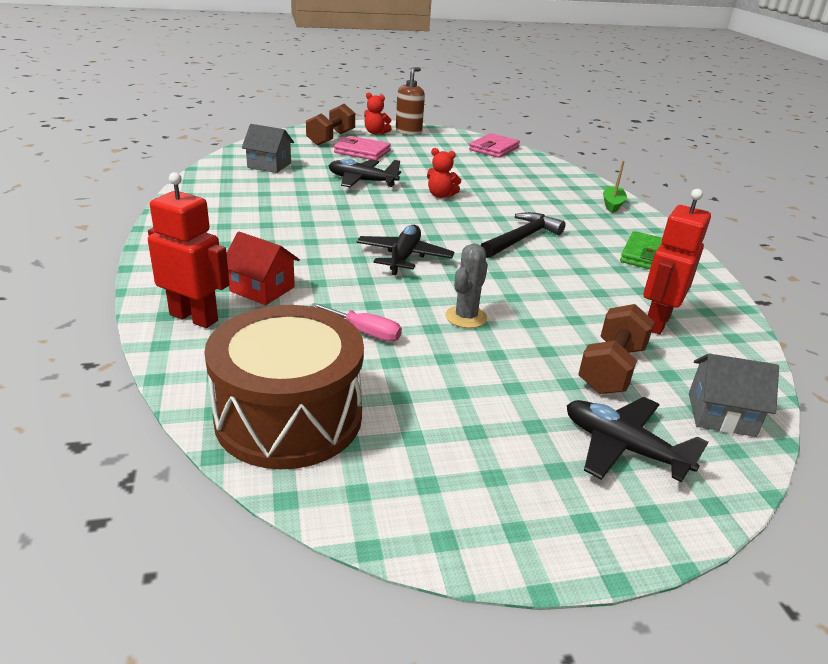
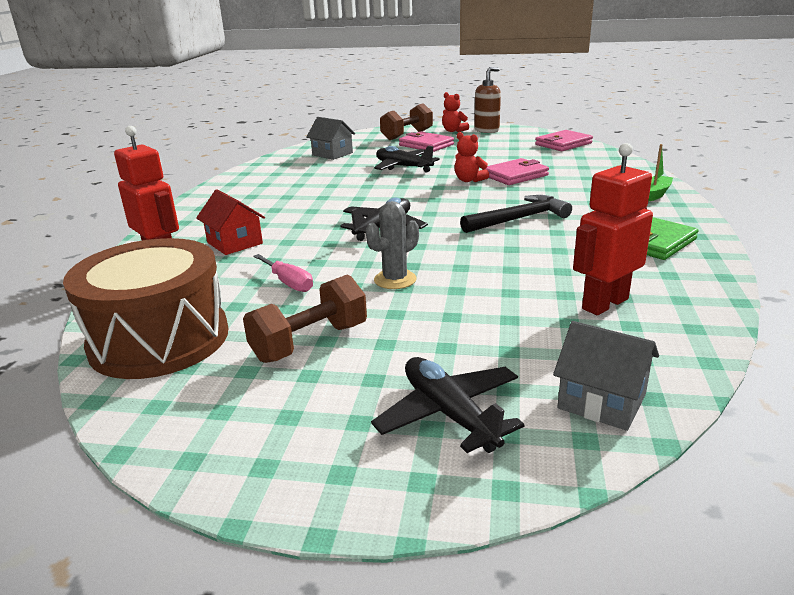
camera: 25 degrees right, 5 degrees down
brown dumbbell [578,304,654,394] -> brown dumbbell moved to [243,274,367,363]
none -> pink wallet [484,158,549,185]

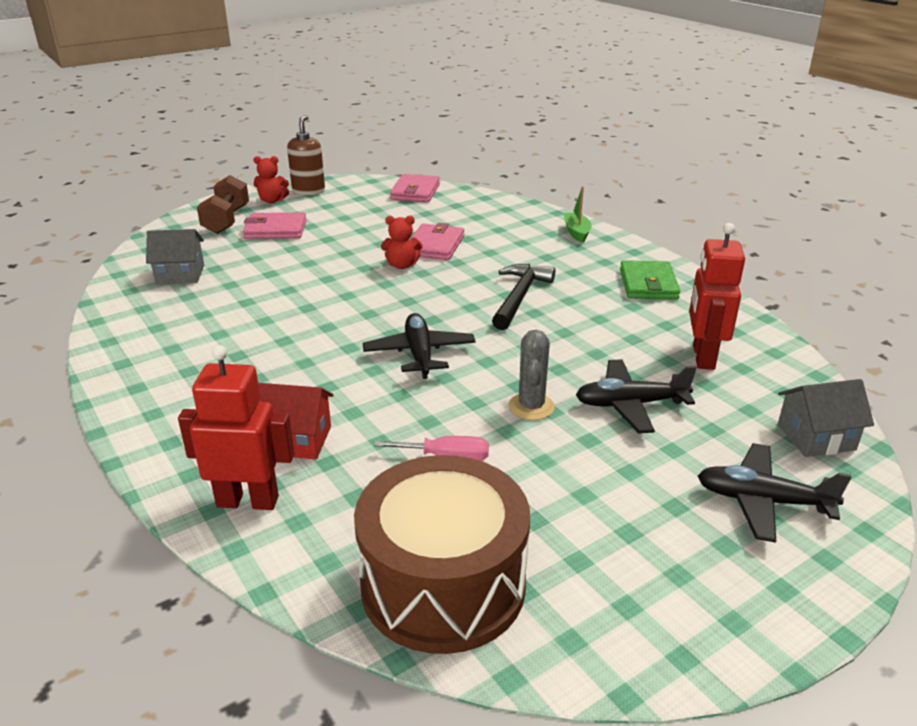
camera: 45 degrees left, 5 degrees up
brown dumbbell [243,274,367,363] -> none
black plane [374,146,440,173] -> black plane moved to [576,359,697,433]

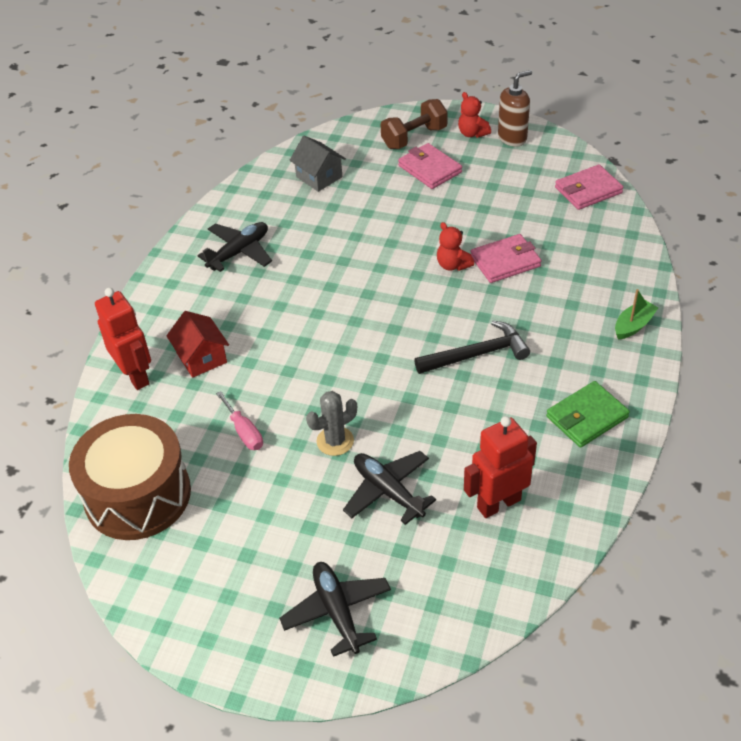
camera: 55 degrees right, 15 degrees up
black plane [363,313,475,379] -> black plane moved to [197,222,272,272]
grey house [778,379,874,457] -> none

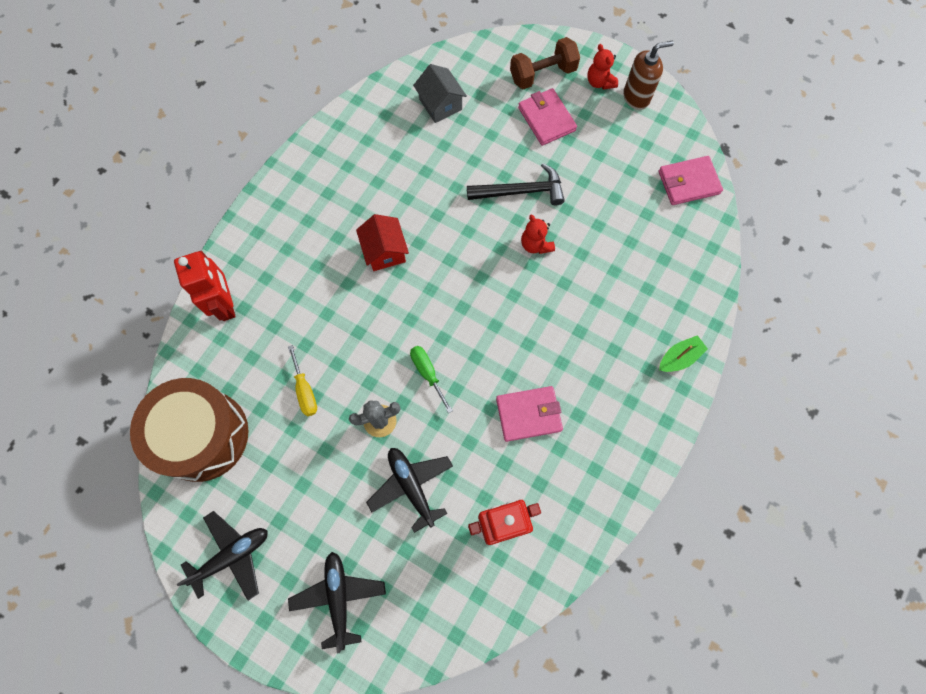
camera: 10 degrees right, 25 degrees up
red house [167,311,229,378] -> red house moved to [356,214,409,271]
black plane [197,222,272,272] -> black plane moved to [177,511,268,601]
pink screwdriver [216,391,263,450] -> yellow screwdriver [288,345,317,416]
black hammer [414,321,530,374] -> black hammer moved to [467,163,565,205]
pink wallet [470,234,541,283] -> pink wallet moved to [496,386,563,442]
green wallet [546,381,630,448] -> none
none -> green screwdriver [410,346,453,413]

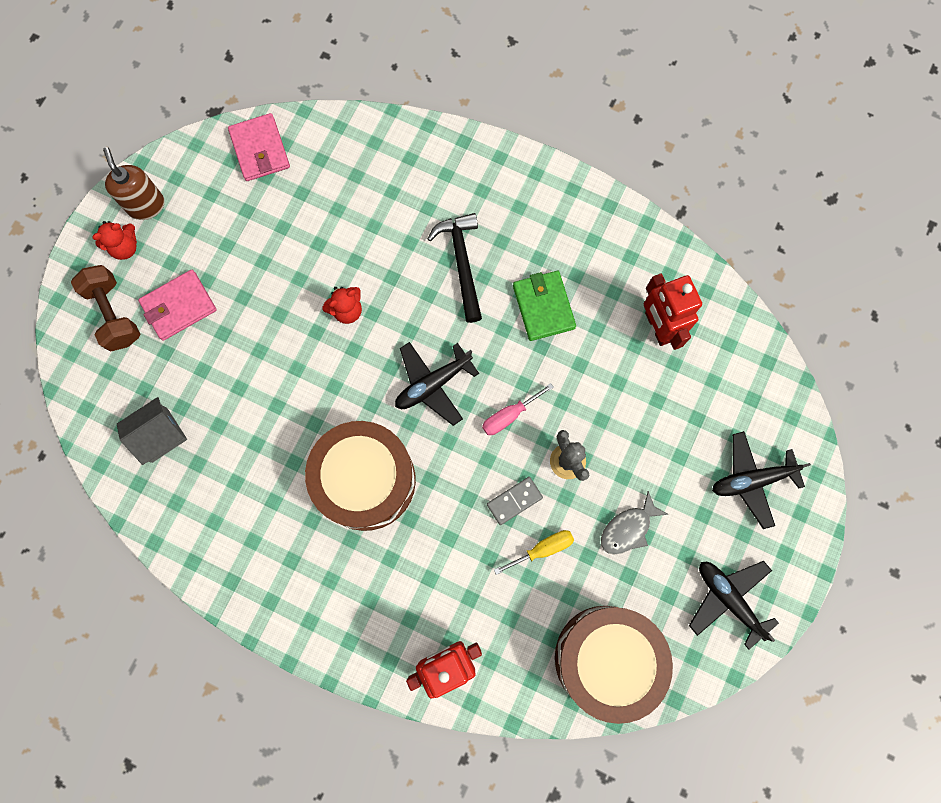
camera: 95 degrees left, 5 degrees up
red house [356,214,409,271] -> brown drum [305,421,416,531]
black plane [366,448,453,533] -> black plane moved to [395,342,479,426]
green screwdriver [410,346,453,413] -> pink screwdriver [482,383,554,435]
black hammer [467,163,565,205] -> black hammer moved to [427,213,482,323]
pink wallet [496,386,563,442] -> green wallet [513,271,576,341]
green boat [659,335,708,372] -> none
none -> grey domino [487,477,543,525]
none -> grey fish [601,491,669,555]

